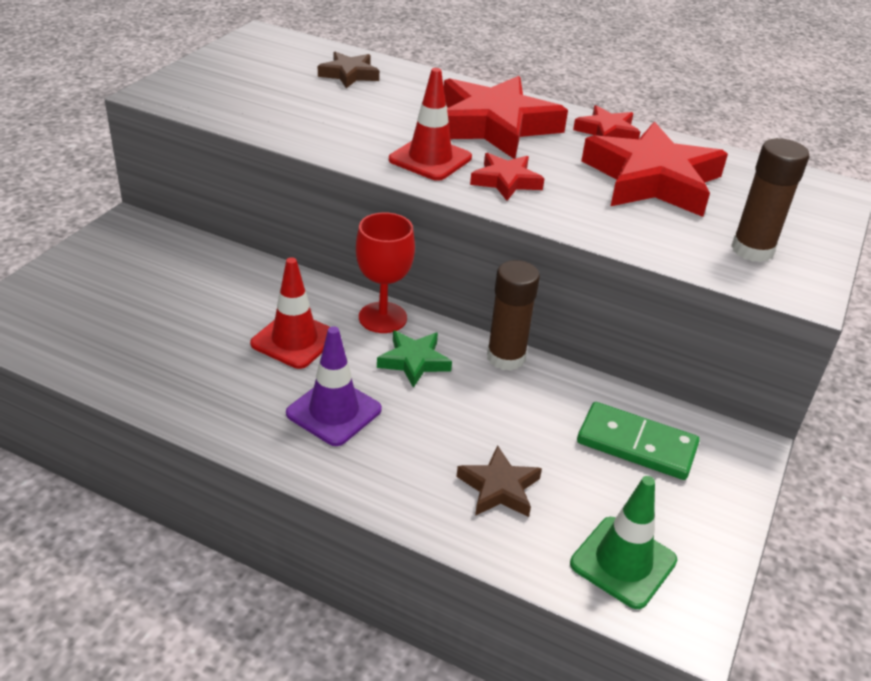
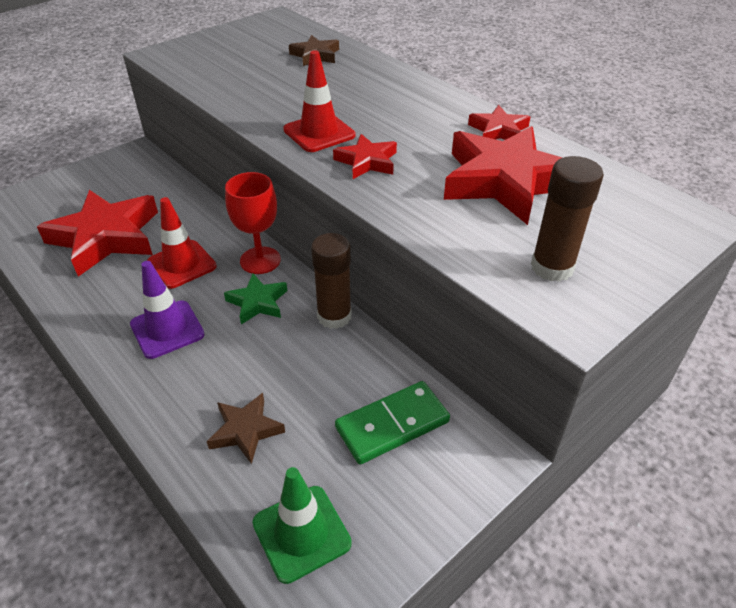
camera: 25 degrees right, 5 degrees up
red star [444,76,568,159] -> red star moved to [37,190,158,277]
green domino [577,402,700,480] -> green domino turned 75 degrees counterclockwise [335,381,450,464]

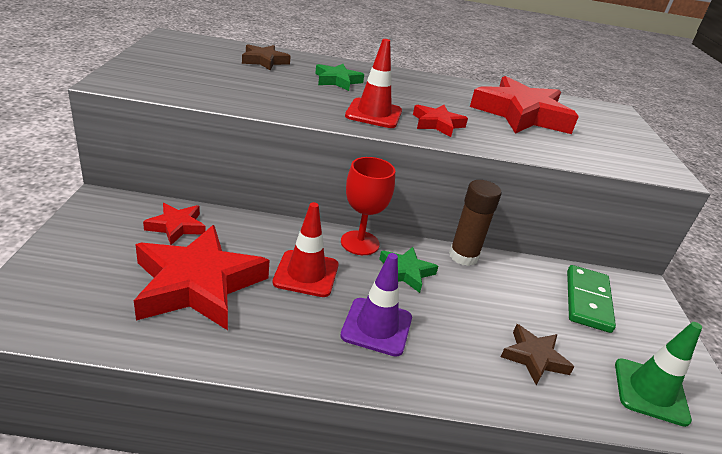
camera: 50 degrees left, 10 degrees down
red star [468,105,530,140] -> red star moved to [143,203,206,245]
brown glue stick [531,156,604,282] -> none
none -> green star [315,64,364,91]

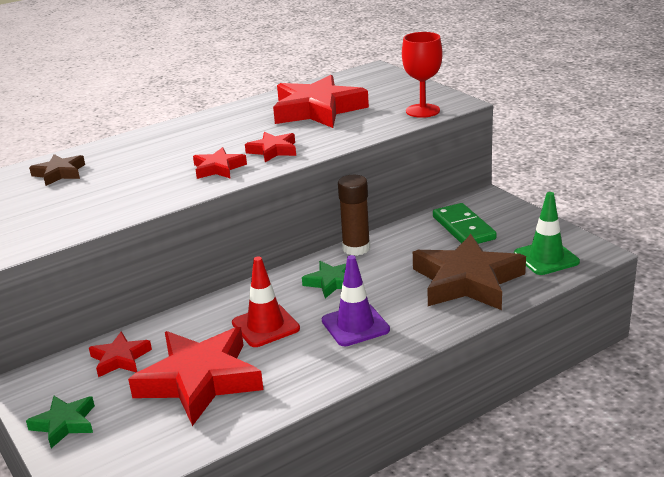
camera: 30 degrees left, 5 degrees down
green star [315,64,364,91] -> green star moved to [26,396,95,448]
red goblet [341,157,395,255] -> red goblet moved to [402,32,442,118]
red traffic cone [345,39,402,128] -> red star [193,147,247,179]
brown star [501,324,574,385] -> brown star [413,234,526,310], size x2.02

